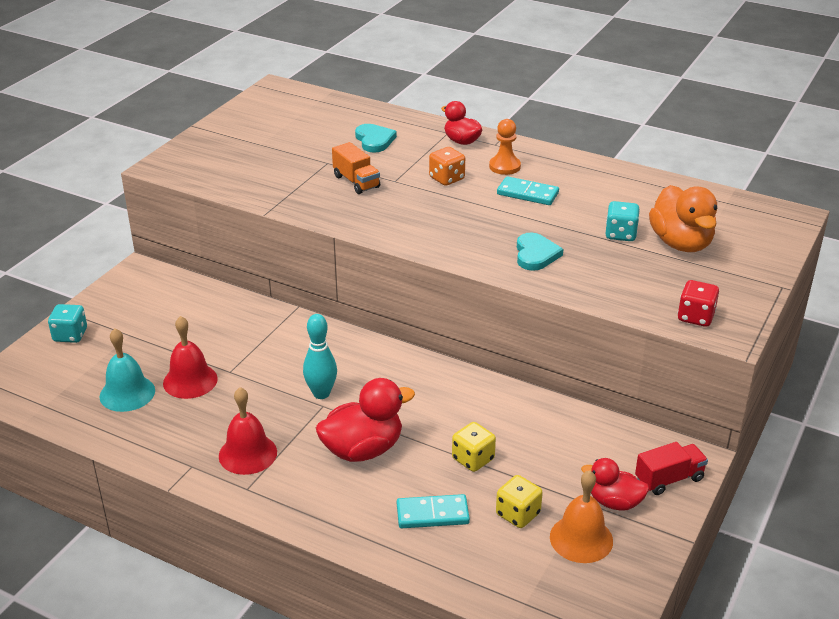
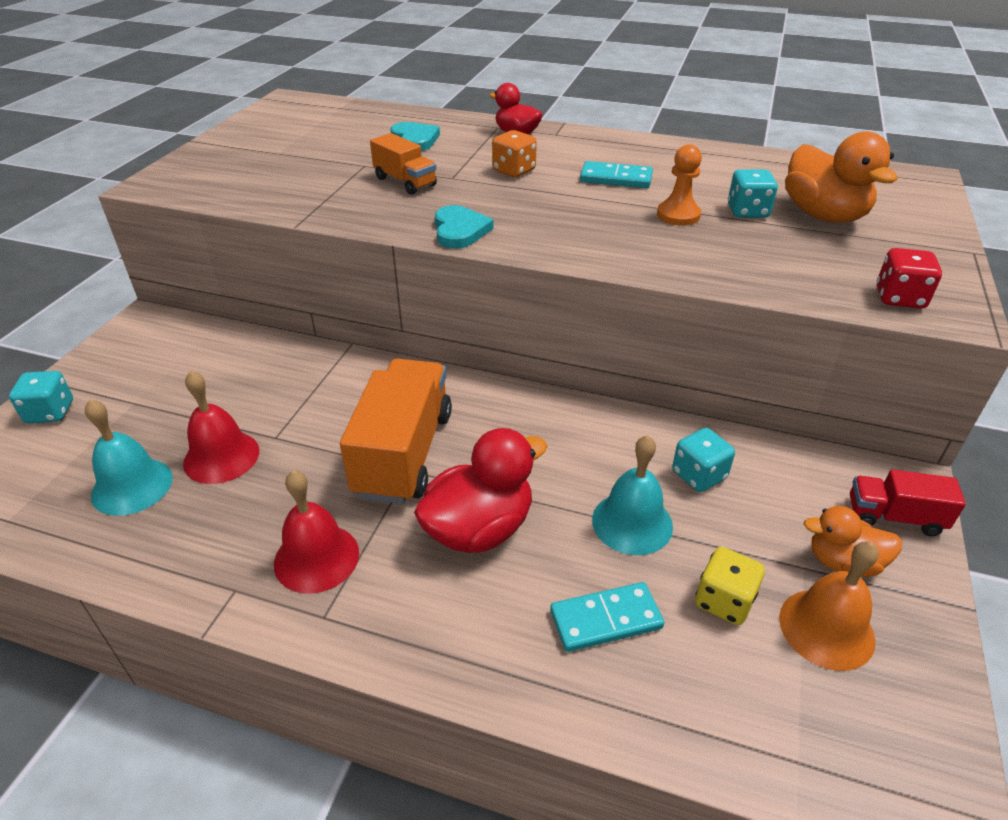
camera: 10 degrees left, 5 degrees up
turquoise bowling pin [303,314,337,399] -> orange truck [340,359,452,504]
yellow dice [452,422,496,472] -> turquoise bell [592,435,673,555]
orange pawn [489,119,521,175] -> orange pawn moved to [657,144,702,226]
turquoise heart [517,232,563,271] -> turquoise heart moved to [435,205,494,249]
red duck [581,458,649,511] -> orange duck [804,506,902,577]
red truck [635,442,708,495] -> red truck turned 135 degrees counterclockwise [850,469,966,536]
none -> turquoise dice [672,428,735,492]

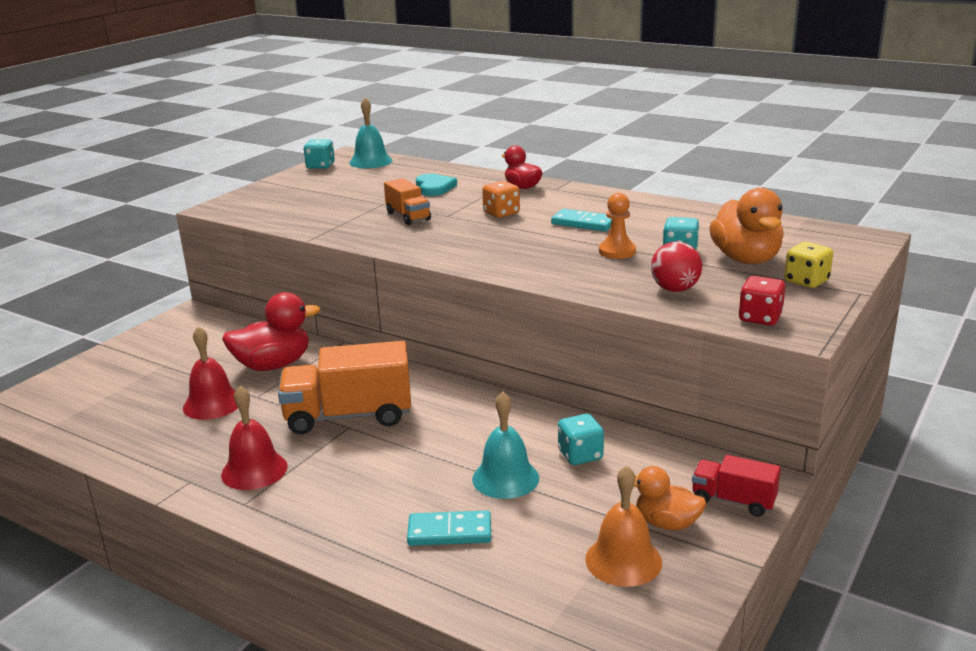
camera: 15 degrees right, 15 degrees down
turquoise dice [9,371,73,423] -> turquoise dice moved to [304,139,335,169]
turquoise bell [85,399,173,516] -> turquoise bell moved to [349,98,393,168]
orange truck [340,359,452,504] -> orange truck turned 120 degrees counterclockwise [278,341,411,434]
red duck [414,428,547,553] -> red duck moved to [222,292,320,371]
turquoise heart [435,205,494,249] -> none
yellow dice [695,547,765,625] -> yellow dice moved to [784,242,833,288]
none -> red ball [651,241,702,292]

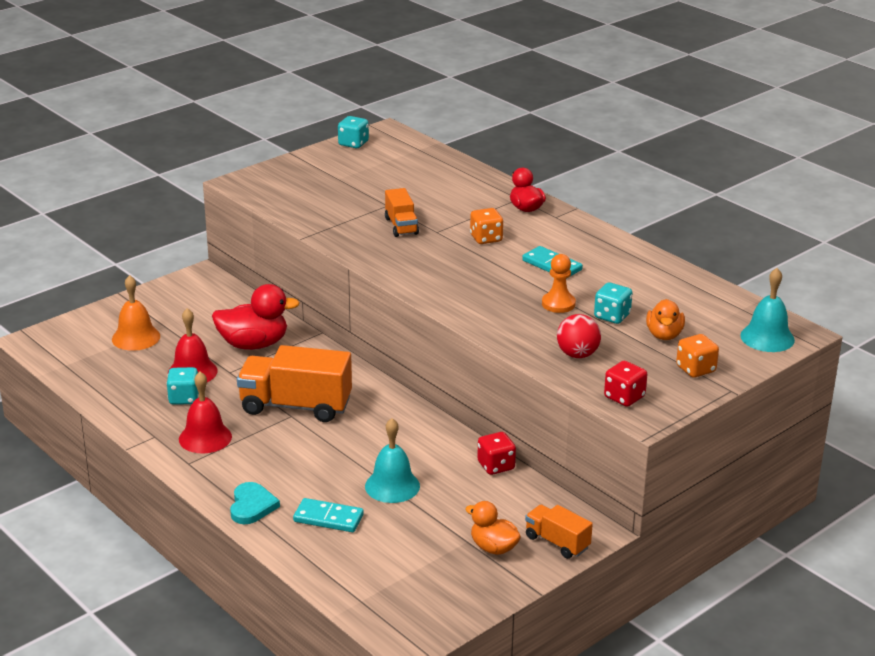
camera: 15 degrees right, 5 degrees up
turquoise bell [349,98,393,168] -> turquoise bell moved to [740,268,795,352]
turquoise heart [416,174,457,196] -> turquoise heart moved to [230,482,280,524]
turquoise dice [558,414,604,465] -> turquoise dice moved to [166,367,199,405]
orange bell [585,465,662,587] -> orange bell moved to [112,275,160,351]
red truck [692,455,781,517] -> orange truck [525,505,593,559]
orange duck [709,188,784,264] -> orange duck [646,299,685,340], size x0.62
yellow dice [784,242,833,288] -> orange dice [676,334,719,378]
none -> red dice [477,432,516,475]

